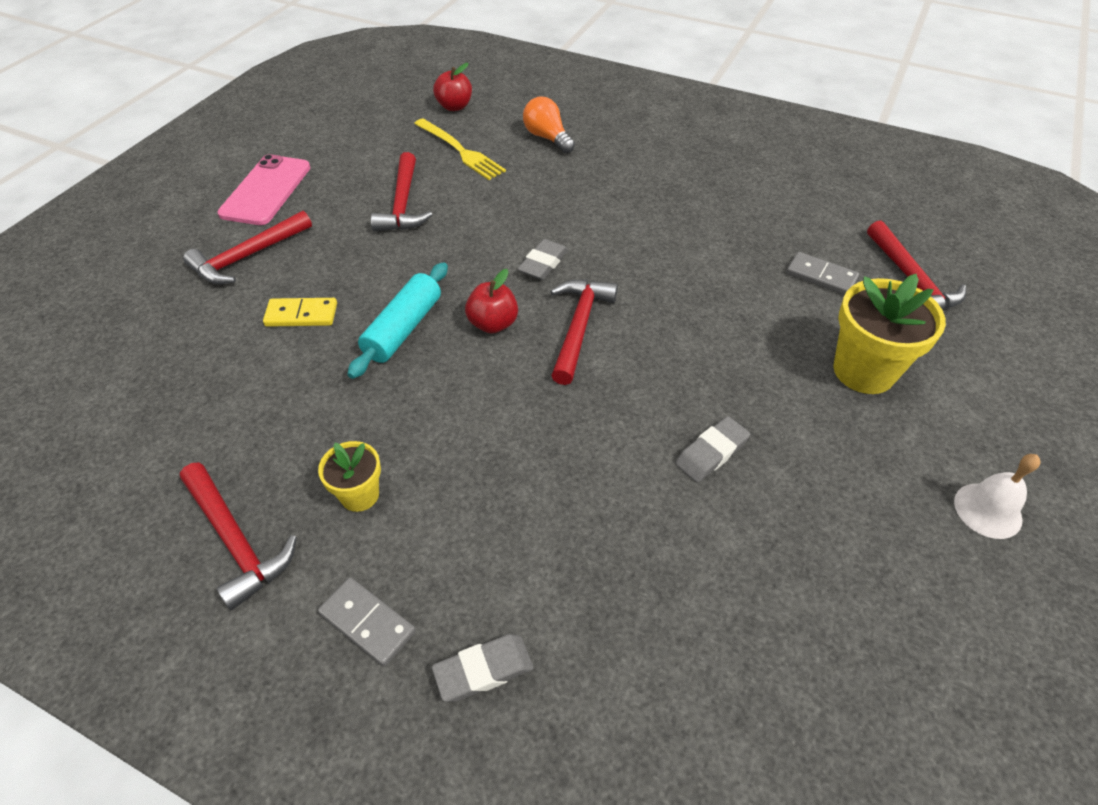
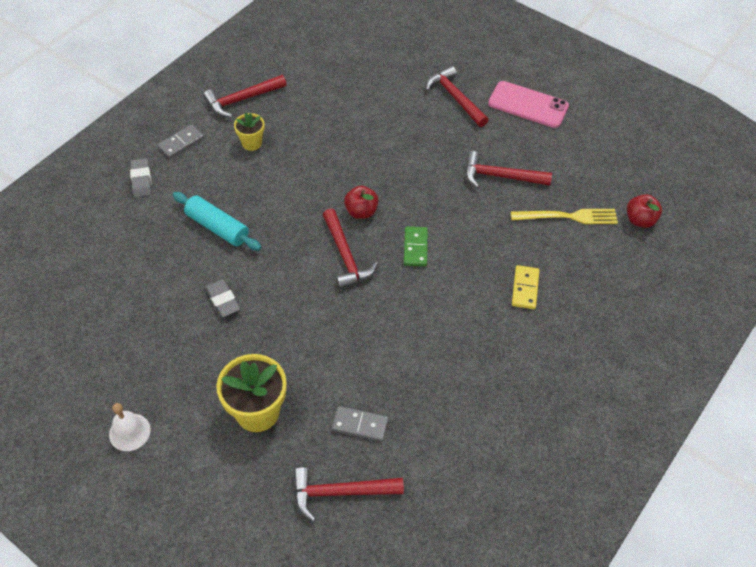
camera: 100 degrees right, 5 degrees up
yellow domino [263,298,337,327] -> yellow domino moved to [512,265,539,309]
turquoise rolling pin [347,262,448,379] -> turquoise rolling pin moved to [173,192,262,251]
yellow fork [414,118,506,180] -> yellow fork turned 150 degrees counterclockwise [511,209,618,224]
grey eraser [517,239,568,280] -> green domino [404,226,428,267]
orange light bulb [523,97,575,153] -> none
red hammer [550,280,618,385] -> red hammer turned 45 degrees clockwise [323,209,378,289]
grey domino [786,252,859,295] -> grey domino turned 60 degrees clockwise [332,406,389,442]

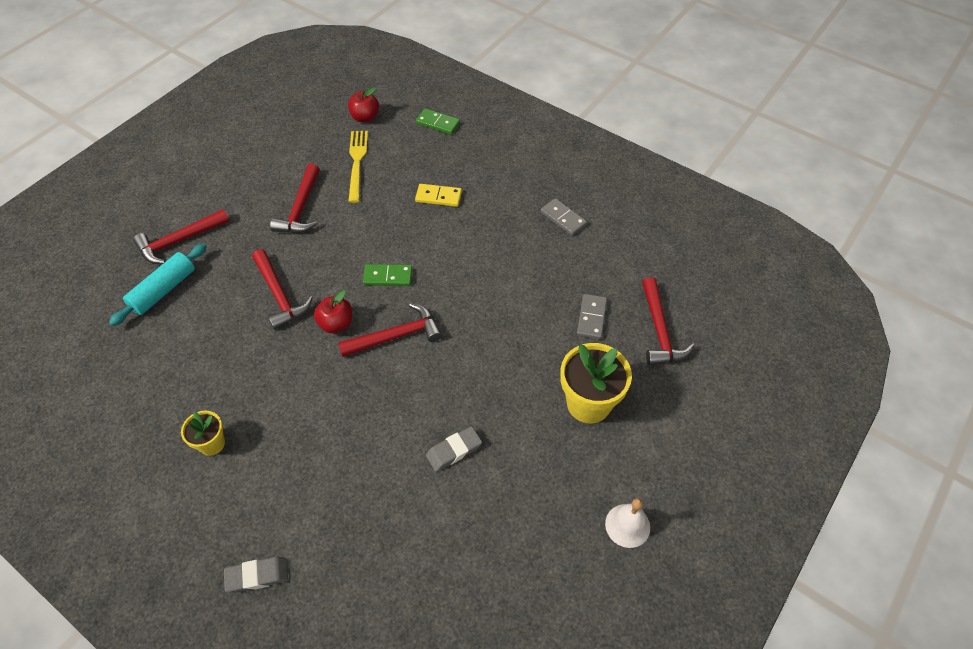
camera: 90 degrees left, 0 degrees up
grey domino [157,124,204,159] -> grey domino moved to [540,198,587,236]
turquoise rolling pin [173,192,262,251] -> turquoise rolling pin moved to [109,243,207,326]
red hammer [203,75,287,117] -> red hammer moved to [252,249,313,330]
pink phone [488,81,569,128] -> none
none -> green domino [416,108,460,134]

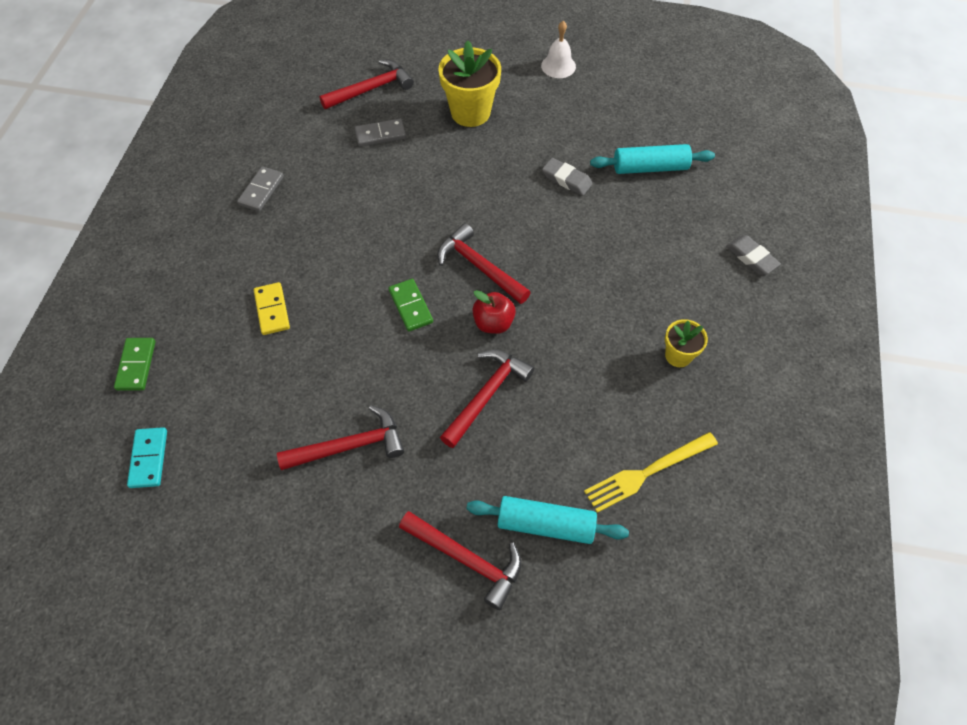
camera: 115 degrees left, 5 degrees up
red apple [348,87,379,122] -> turquoise domino [127,427,167,488]
yellow fork [348,131,368,203] -> yellow fork moved to [584,432,718,513]
none -> turquoise rolling pin [590,144,715,174]

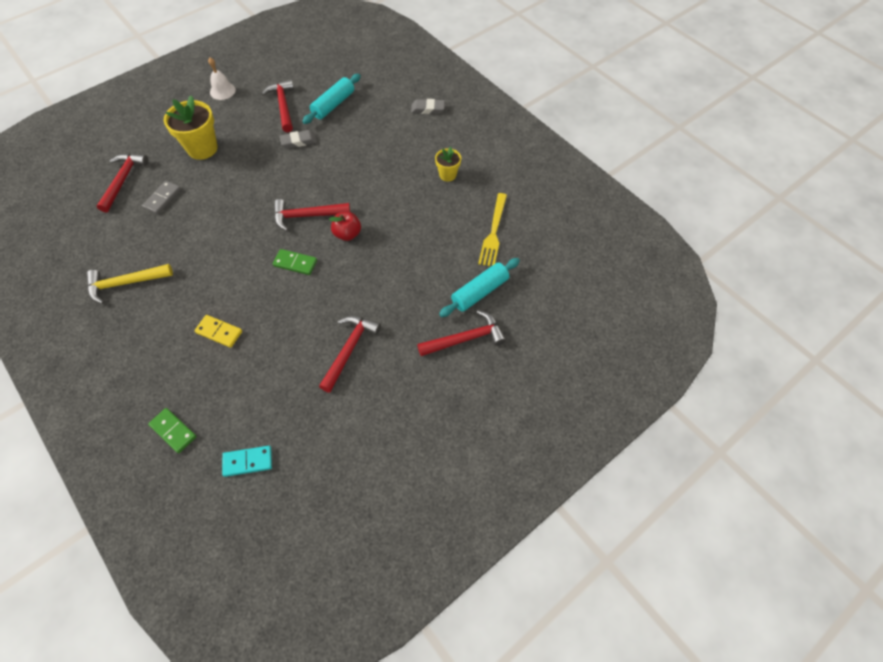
camera: 50 degrees left, 0 degrees up
turquoise domino [127,427,167,488] -> turquoise domino turned 45 degrees counterclockwise [222,446,272,477]
grey domino [237,166,284,211] -> yellow hammer [87,264,173,304]
red hammer [440,350,534,448] -> red hammer moved to [262,79,294,132]

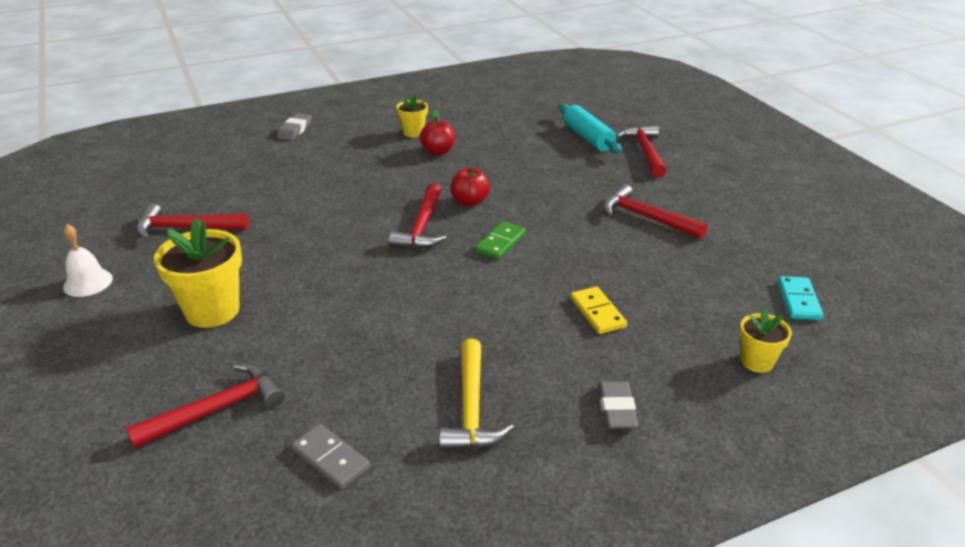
camera: 75 degrees left, 25 degrees down
red hammer [97,153,149,213] -> red hammer turned 120 degrees clockwise [126,363,285,449]
grey domino [142,181,181,214] -> grey domino moved to [291,424,370,489]
green domino [148,408,197,453] -> yellow flower pot [740,308,792,373]
yellow domino [194,315,242,348] -> yellow domino turned 60 degrees counterclockwise [571,287,627,334]
grey eraser [280,130,317,148] -> grey eraser moved to [598,381,638,429]
turquoise rolling pin [302,74,361,124] -> none
yellow fork [478,193,507,266] -> none
none -> red apple [420,110,455,155]

